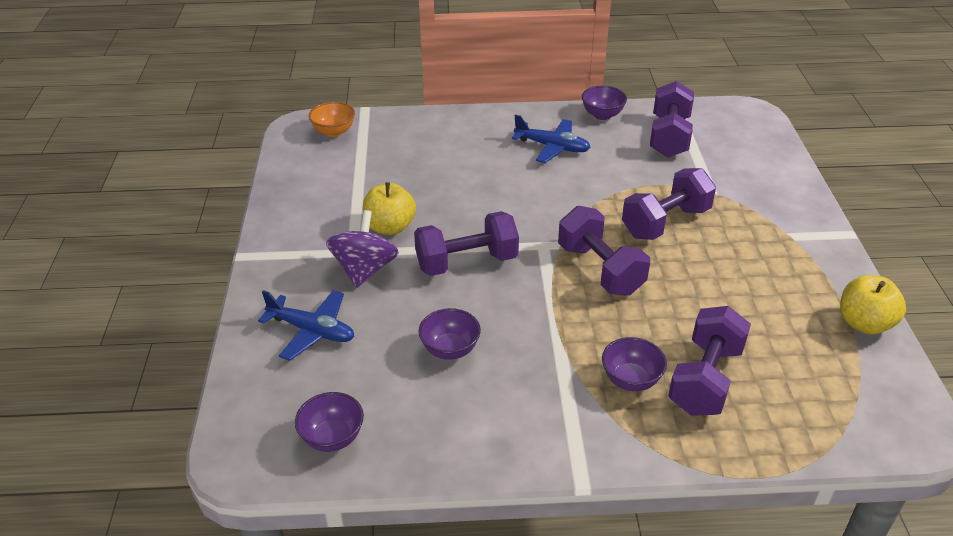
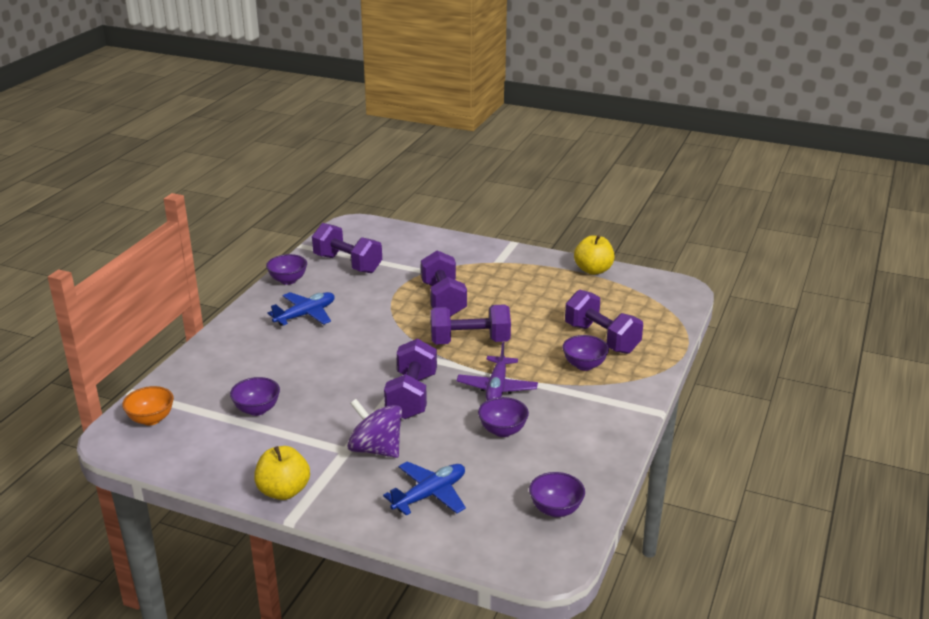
camera: 65 degrees left, 10 degrees down
yellow apple [363,182,416,235] -> yellow apple moved to [254,446,310,500]
none -> purple bowl [230,377,280,416]
none -> purple plane [457,342,538,400]

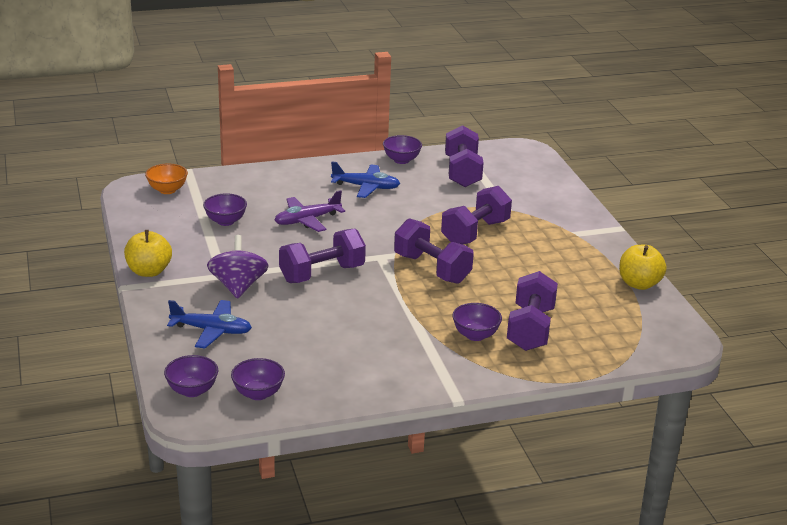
camera: 50 degrees right, 0 degrees up
purple plane [457,342,538,400] -> purple plane moved to [274,190,345,232]
purple bowl [478,397,529,437] -> purple bowl moved to [164,355,218,397]

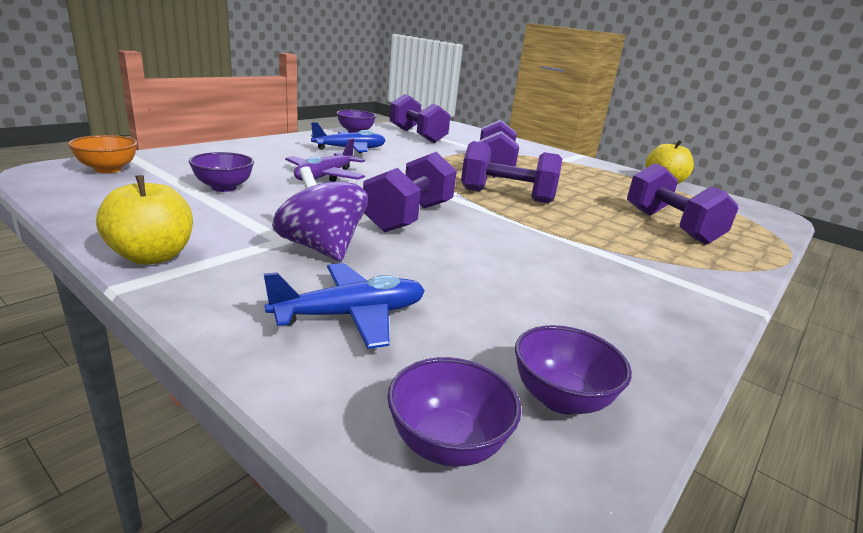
camera: 35 degrees left, 5 degrees down
purple bowl [452,303,502,341] -> none

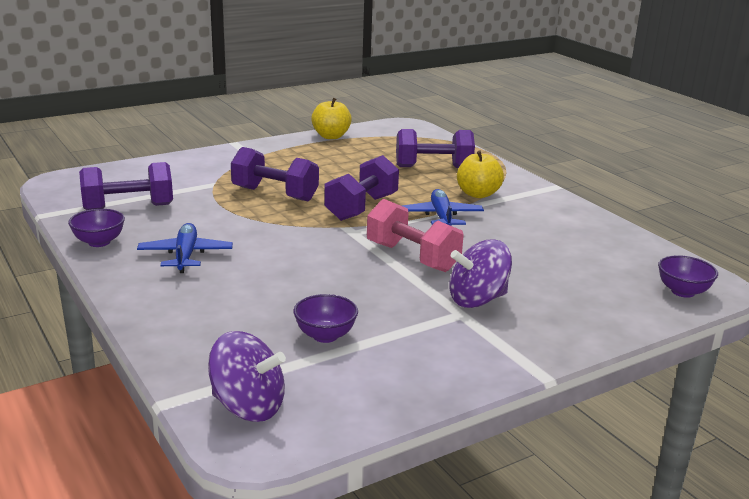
camera: 70 degrees left, 0 degrees up
orange bowl [68,135,137,173] -> purple spinning top [208,331,286,422]
yellow apple [96,175,193,265] -> yellow apple moved to [457,151,504,198]
blue plane [264,263,425,349] -> blue plane moved to [402,189,484,226]
purple plane [285,138,365,182] -> none
purple dumbbell [363,152,457,232] -> pink dumbbell [367,199,464,272]
purple bowl [515,325,632,414] -> none

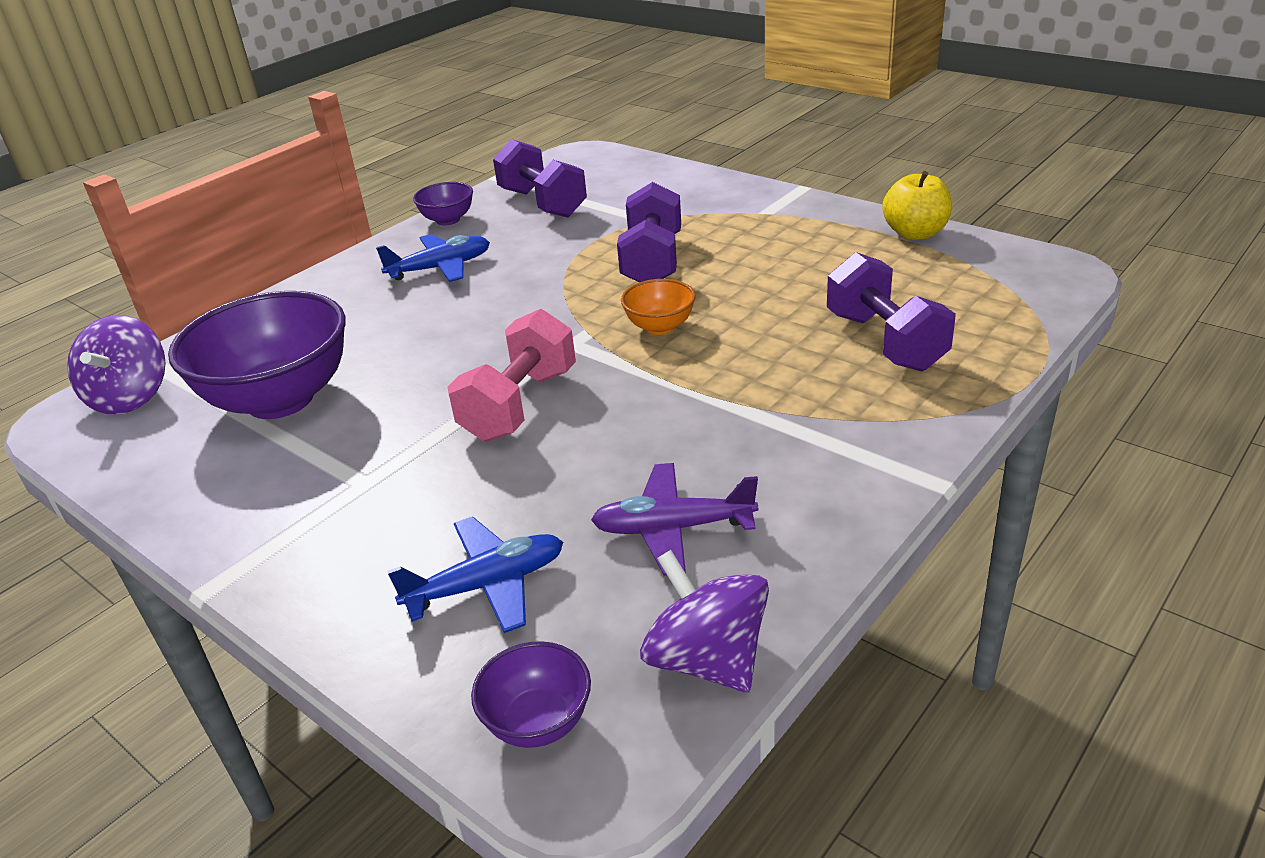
camera: 75 degrees right, 10 degrees up
purple bowl [293,294,358,343] -> purple bowl [168,291,345,419], size x2.13
purple dumbbell [324,155,399,221] -> orange bowl [621,279,696,335]
blue plane [402,189,484,226] -> blue plane moved to [387,517,563,633]
purple spinning top [449,239,512,308] -> purple spinning top moved to [640,550,769,693]
yellow apple [457,151,504,198] -> none
none -> purple plane [591,463,758,576]

